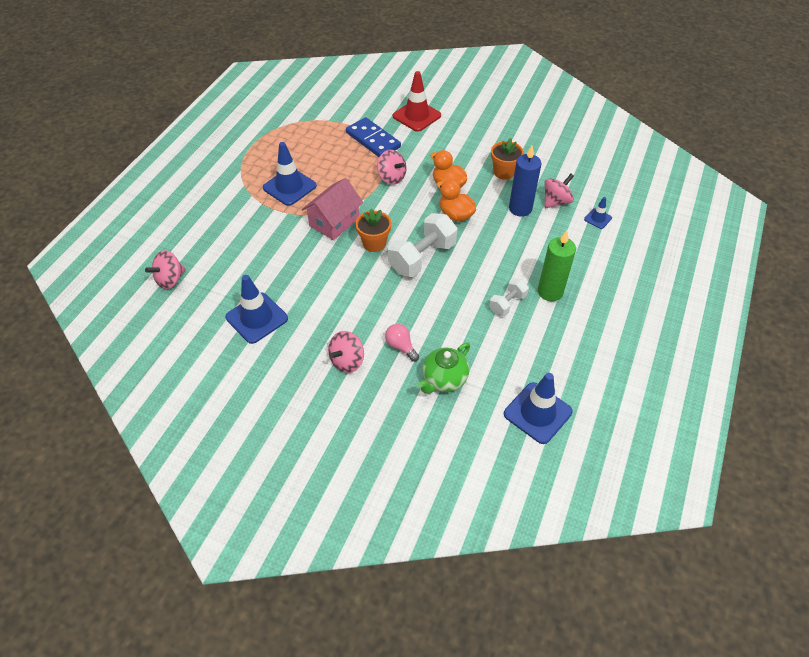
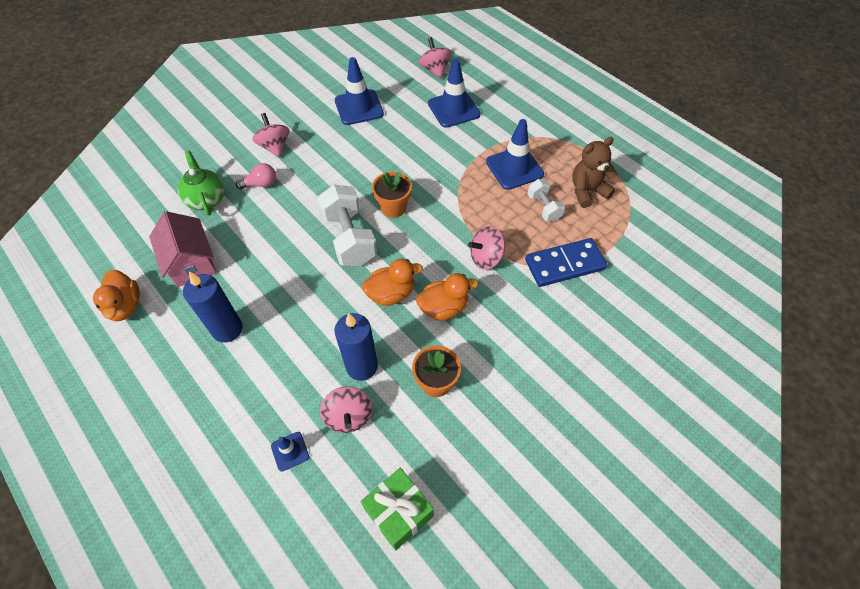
camera: 115 degrees right, 5 degrees up
pink house [302,178,363,240] -> pink house moved to [149,211,216,287]
red traffic cone [393,71,441,132] -> none
white dumbbell [489,278,529,316] -> white dumbbell moved to [527,179,565,222]
blue traffic cone [504,373,573,444] -> blue traffic cone moved to [428,59,481,128]
green candle [538,230,576,302] -> blue candle [183,272,243,342]
none -> orange duck [93,270,140,321]
none -> green gift [360,468,434,550]
none -> brown teddy bear [572,137,617,208]

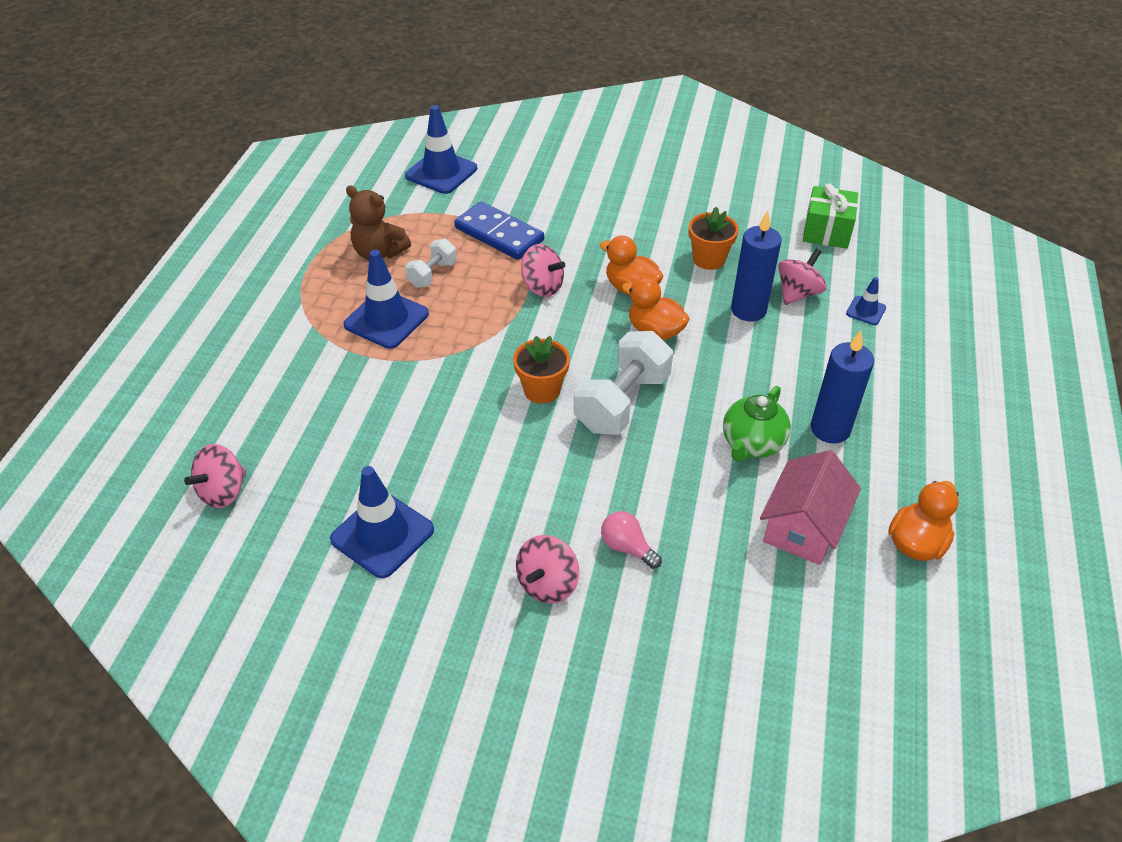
camera: 125 degrees left, 10 degrees down
green teapot [178,151,225,216] -> green teapot moved to [723,386,791,462]
blue traffic cone [428,59,481,128] -> blue traffic cone moved to [405,105,477,194]

